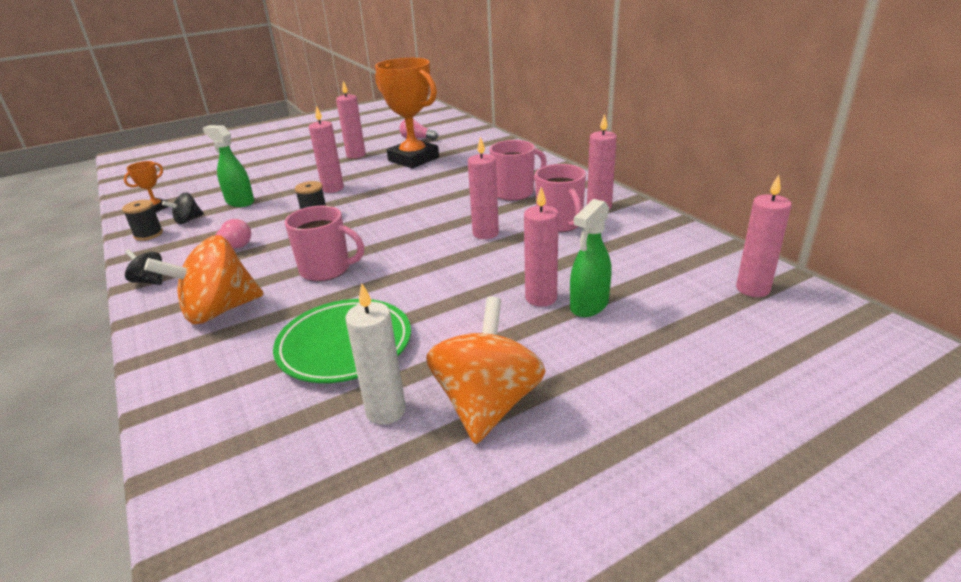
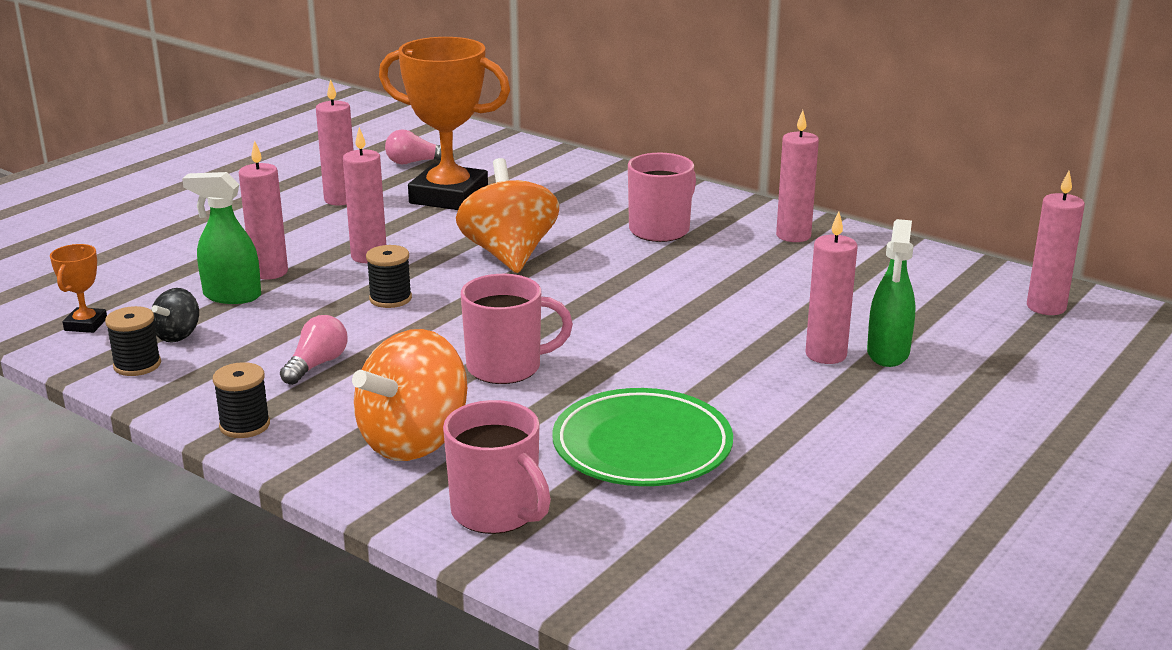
camera: 25 degrees left, 5 degrees down
black spinning top [125,249,162,285] -> black spool [213,362,270,438]
white candle [345,284,406,425] -> none
orange spinning top [426,297,546,444] -> orange spinning top moved to [456,158,559,273]
pink candle [468,136,499,239] -> pink candle moved to [239,140,288,280]
pink mug [535,164,586,232] -> pink mug moved to [443,400,551,534]

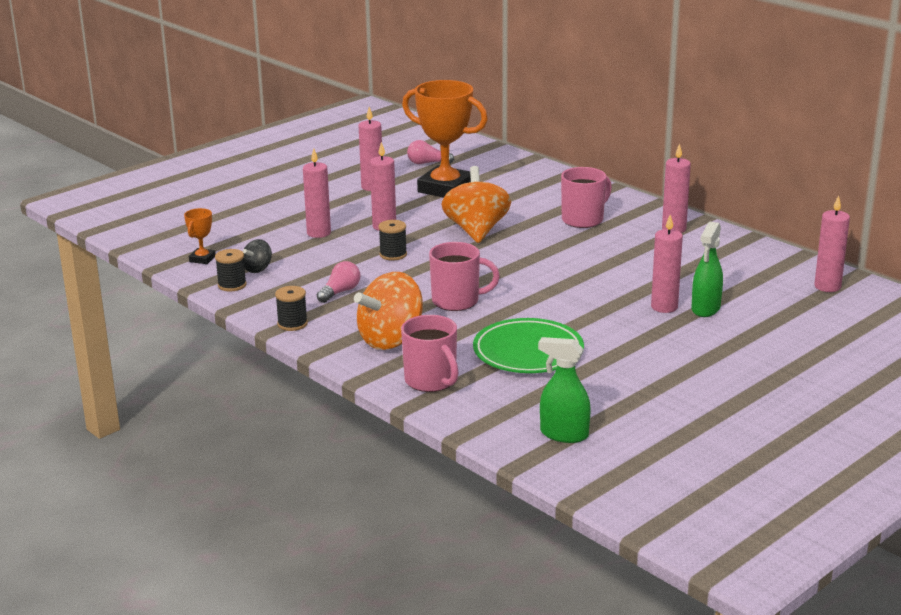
camera: 10 degrees right, 0 degrees up
green spray bottle [182,172,261,304] -> green spray bottle moved to [538,337,591,443]

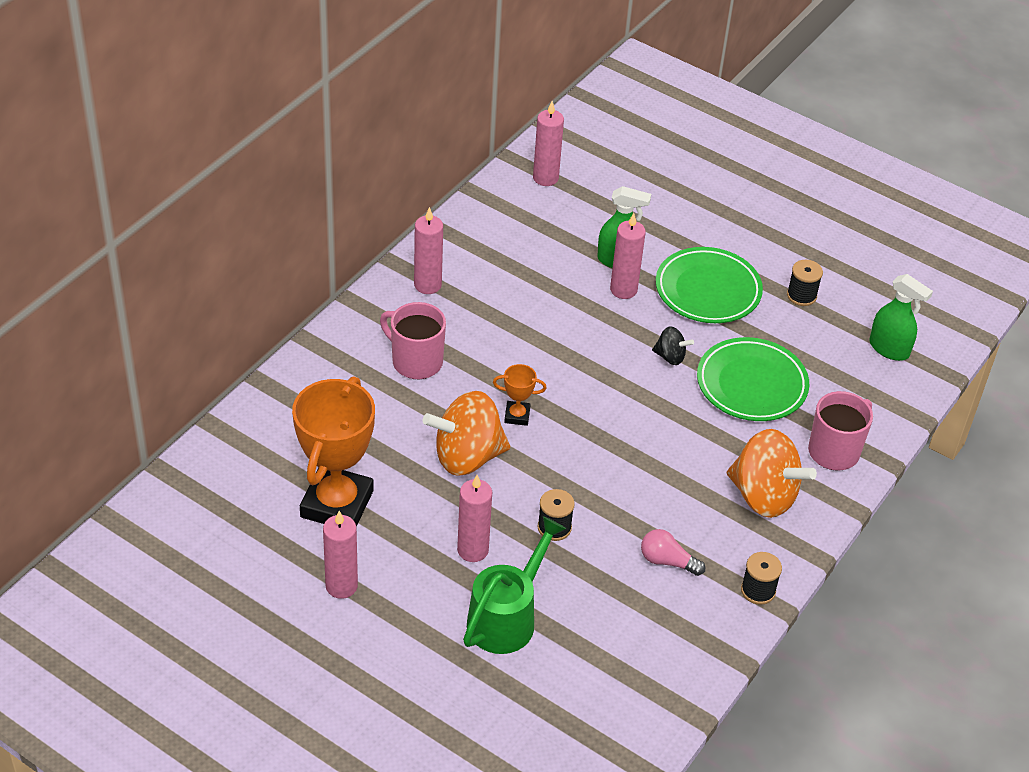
camera: 105 degrees left, 20 degrees up
orange trophy [184,208,216,264] -> orange trophy moved to [493,364,547,426]
black spool [215,249,247,291] -> black spool moved to [787,260,823,306]
black spinning top [243,239,272,273] -> black spinning top moved to [652,326,694,365]
pink candle [303,149,331,238] -> green watering can [463,516,566,654]
pink light bulb [407,140,454,164] -> none
pink mug [429,242,500,311] -> none
green spray bottle [538,337,591,443] -> green spray bottle turned 60 degrees counterclockwise [869,274,933,361]
none -> green plate [656,247,763,323]

